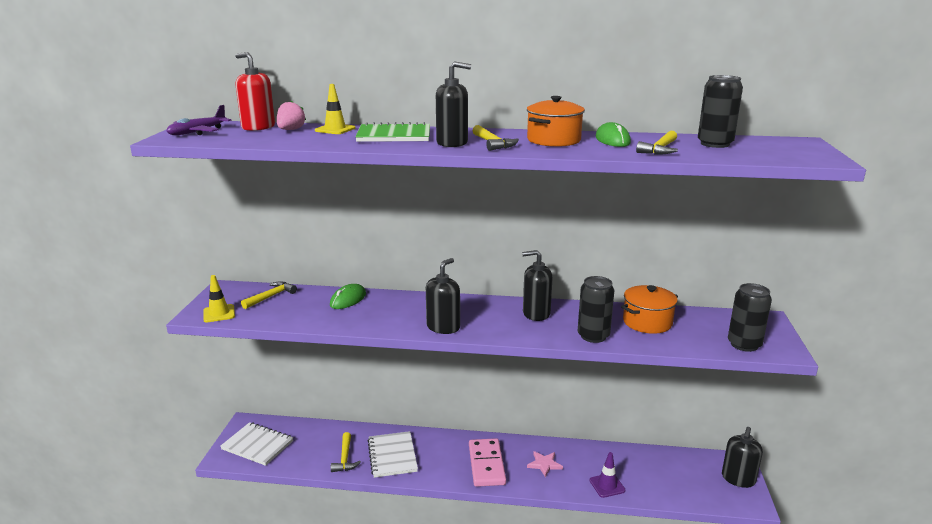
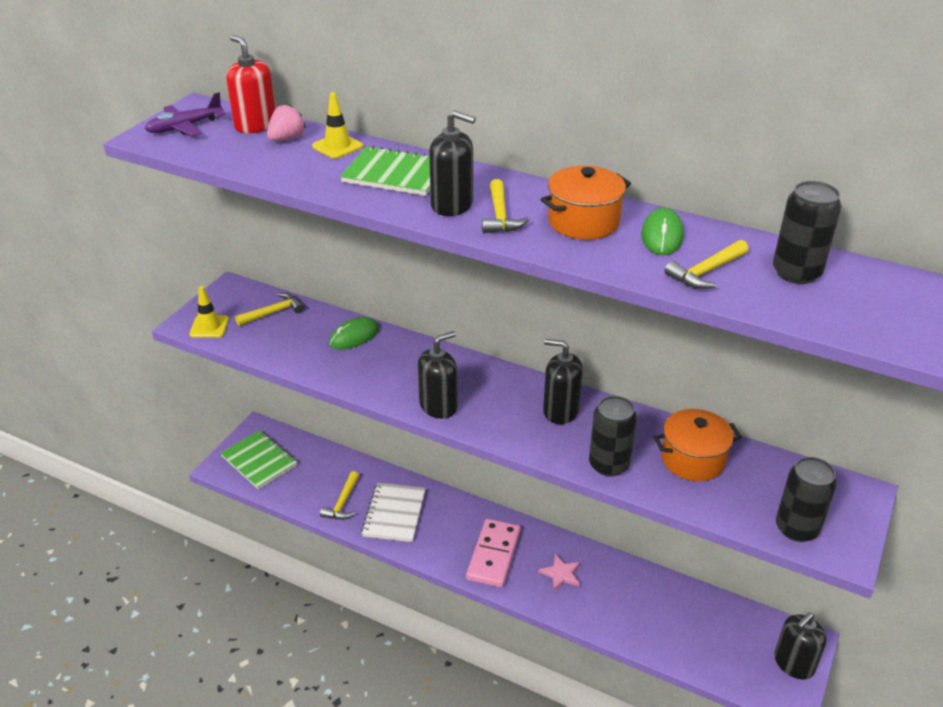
camera: 20 degrees right, 15 degrees up
white notebook [220,422,293,466] -> green notebook [220,430,298,489]
purple traffic cone [589,452,626,498] -> none

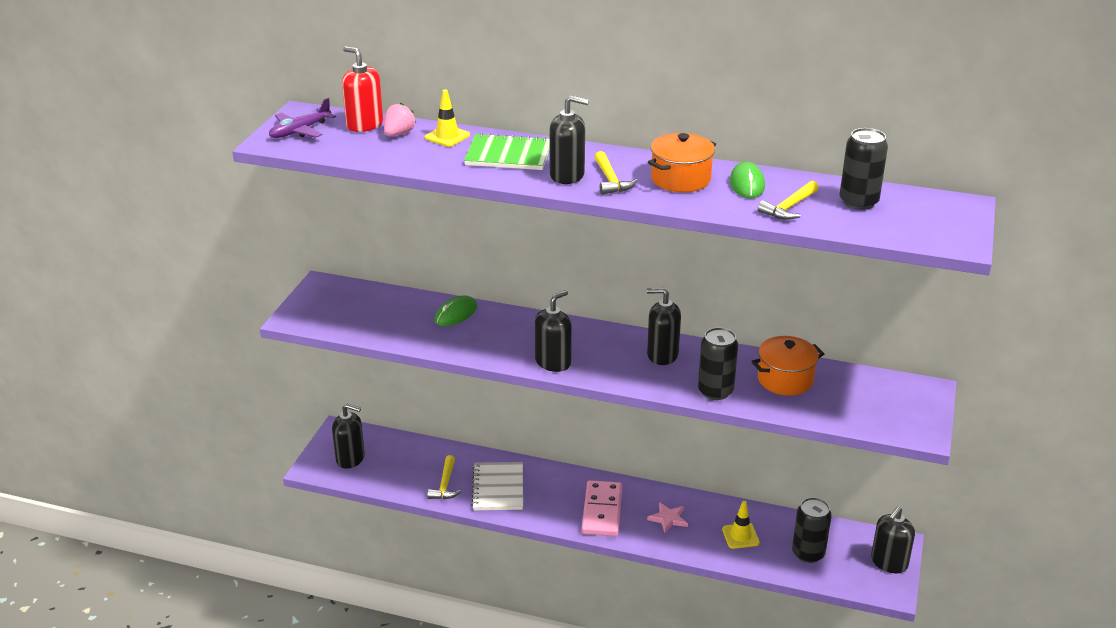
camera: 10 degrees left, 5 degrees down
yellow traffic cone [189,286,229,338] -> yellow traffic cone moved to [722,501,760,549]
green notebook [220,430,298,489] -> black soap dispenser [332,404,365,469]
yellow hammer [235,293,304,326] -> none
black can [776,457,837,542] -> black can moved to [792,497,832,563]

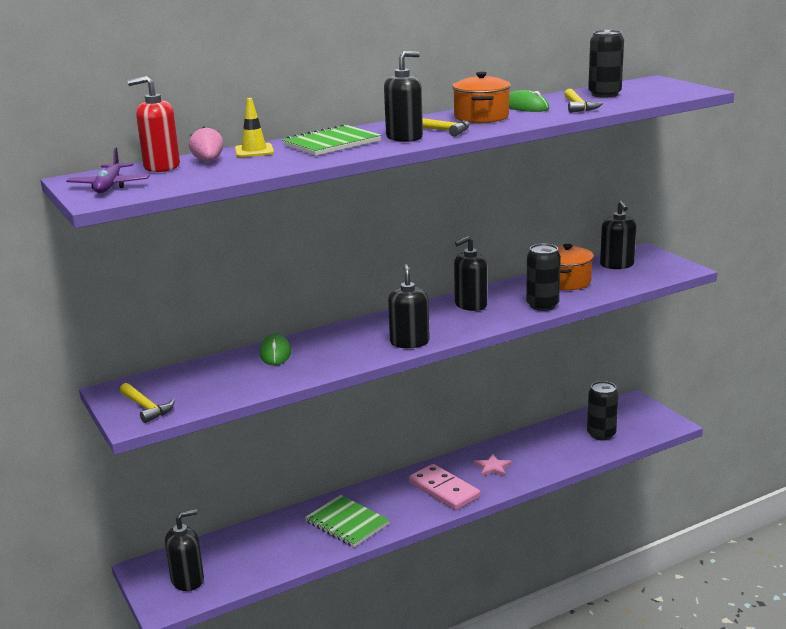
camera: 45 degrees left, 10 degrees down
yellow hammer [427,455,461,499] -> yellow hammer moved to [120,383,175,423]
white notebook [471,462,523,511] -> green notebook [305,495,390,547]
yellow traffic cone [722,501,760,549] -> none
black soap dispenser [871,507,915,573] -> black soap dispenser moved to [600,200,636,269]

